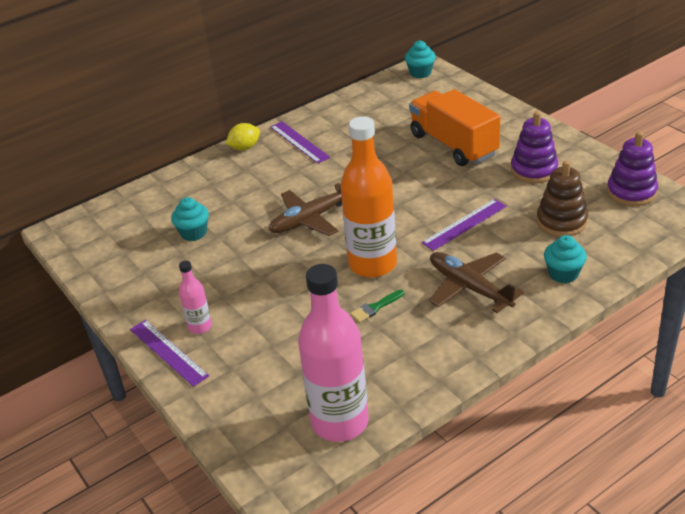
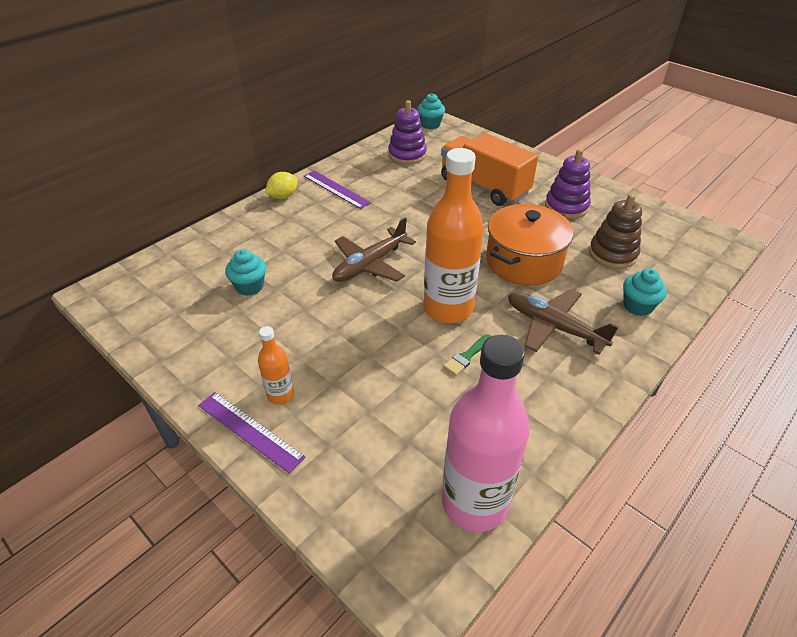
camera: 15 degrees left, 5 degrees up
pink bottle [179,261,212,334] -> orange bottle [258,326,294,405]
purple ruler [421,199,507,251] -> orange pot [486,204,573,286]
purple stacking toy [607,131,658,206] -> purple stacking toy moved to [388,100,427,165]

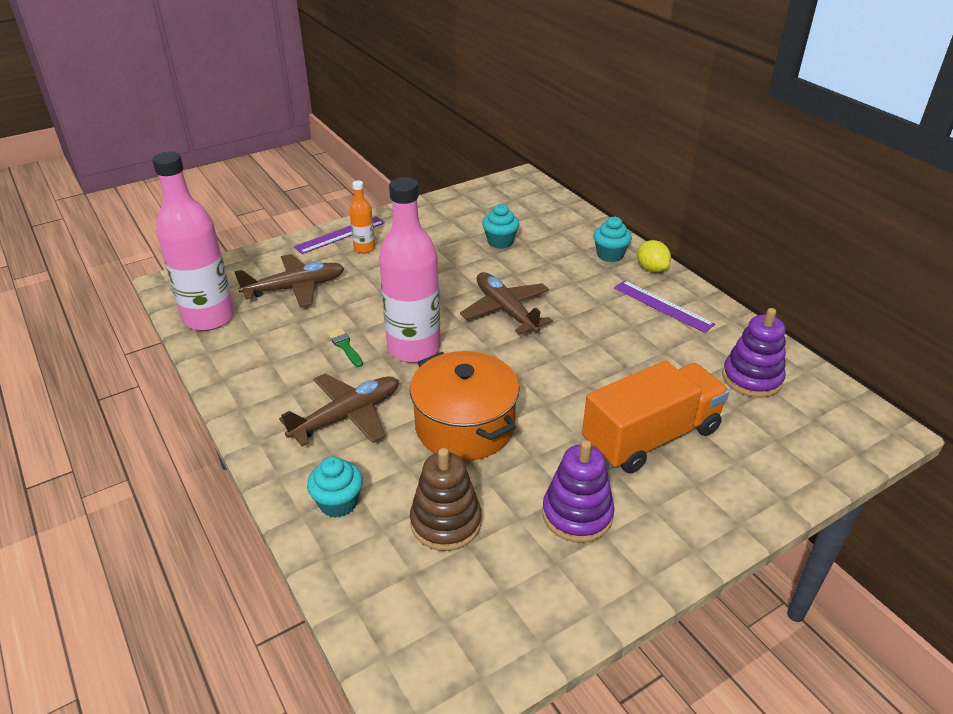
camera: 105 degrees right, 5 degrees down
purple ruler [304,171,371,209] -> purple ruler turned 75 degrees clockwise [614,280,715,333]
turquoise cupcake [417,93,445,129] -> turquoise cupcake moved to [593,217,632,262]
orange bottle [424,148,484,323] -> pink bottle [379,177,441,363]
none -> brown plane [234,254,344,307]

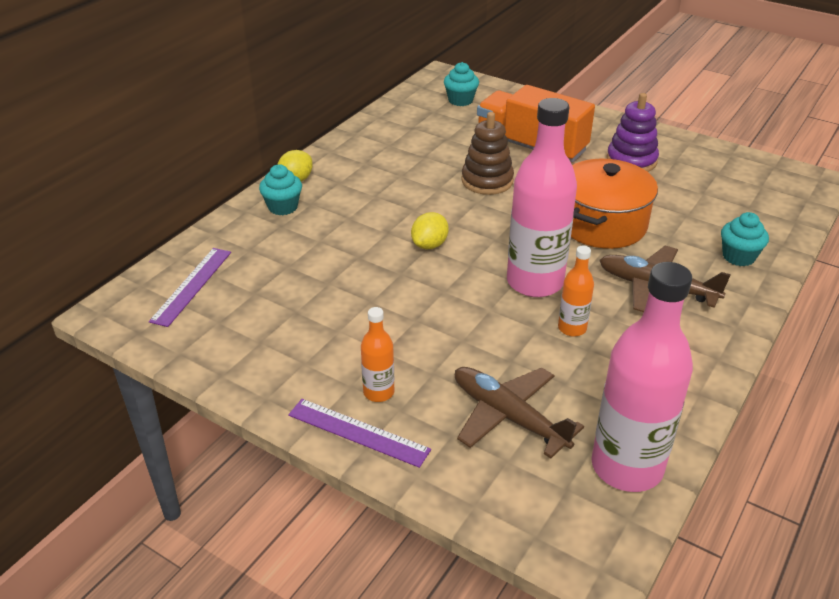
camera: 115 degrees left, 0 degrees up
green brush [327,327,363,367] -> orange bottle [558,246,594,337]
brown stacking toy [410,448,482,551] -> brown stacking toy moved to [461,112,514,195]
brown plane [460,272,553,335] -> yellow lemon [411,212,449,249]
turquoise cupcake [482,204,519,249] -> turquoise cupcake moved to [444,62,479,106]
purple ruler [614,280,715,333] -> purple ruler moved to [149,248,231,327]
purple stacking toy [722,308,786,398] -> none

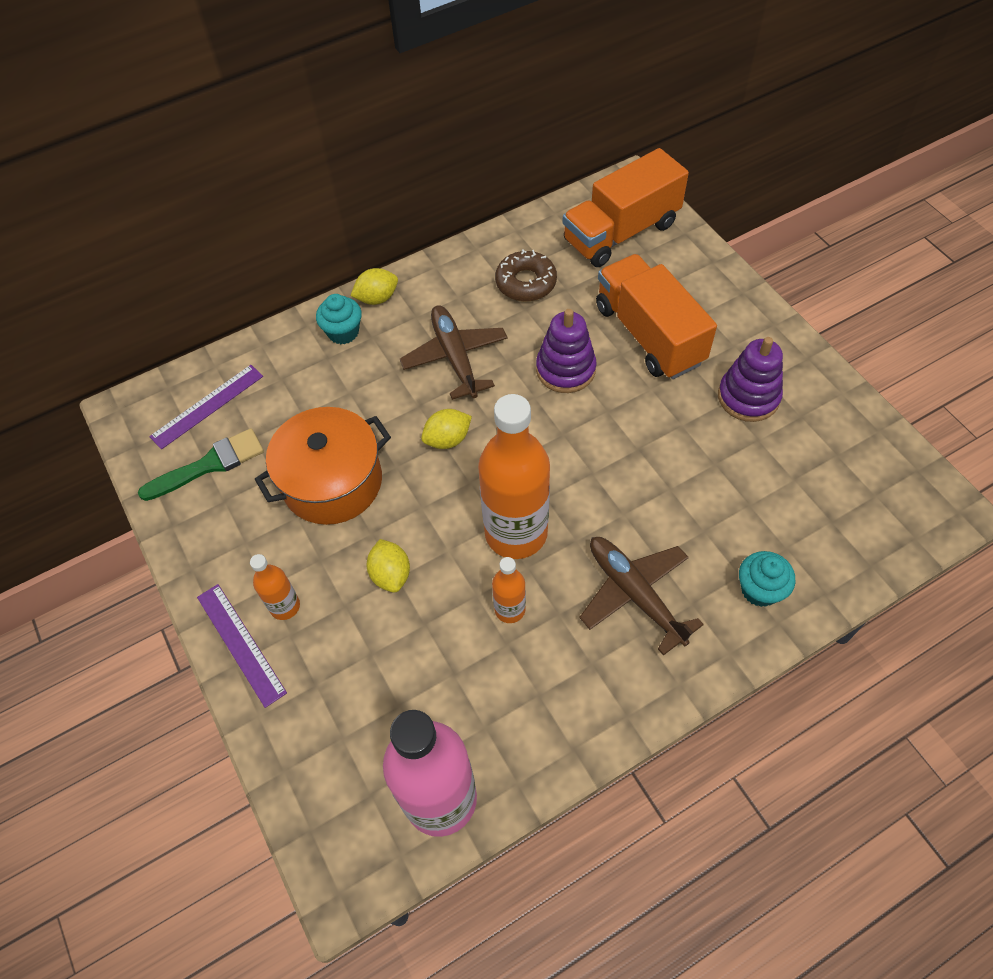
camera: 30 degrees right, 20 degrees up
turquoise cupcake [444,62,479,106] -> orange truck [562,148,689,267]
brown plane [455,367,584,458] -> brown plane moved to [400,305,508,400]
brown stacking toy [461,112,514,195] -> purple stacking toy [536,309,597,393]
pink bottle [507,98,577,297] -> orange bottle [478,394,550,559]
orange pot [571,159,658,249] -> orange pot moved to [255,407,391,525]
none -> green brush [138,428,264,501]
none -> yellow lemon [367,539,410,593]
none -> brown donut [495,250,557,301]

